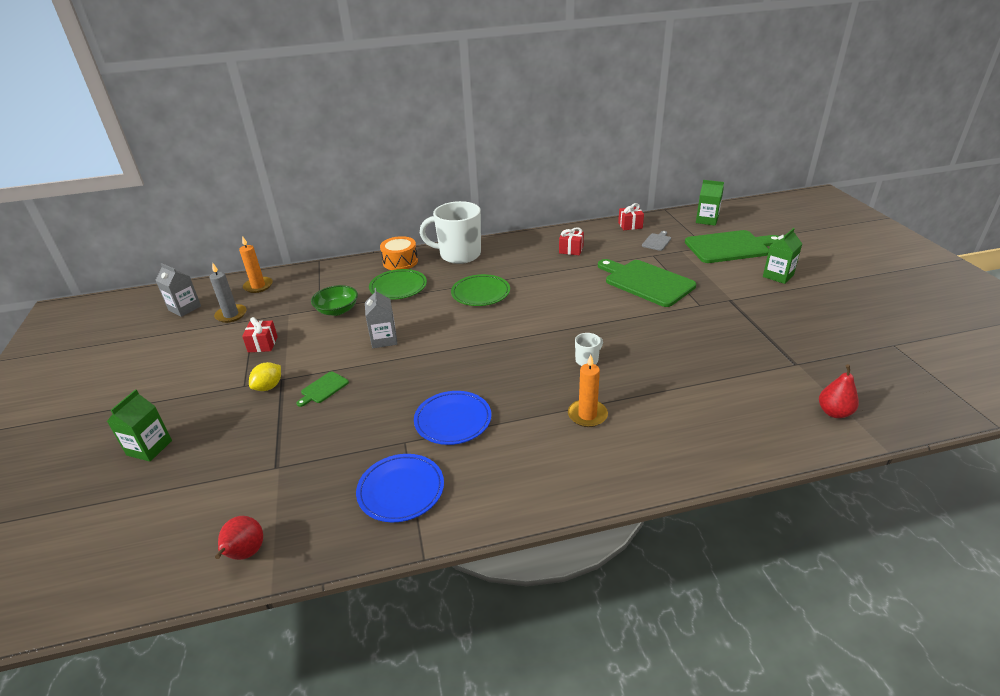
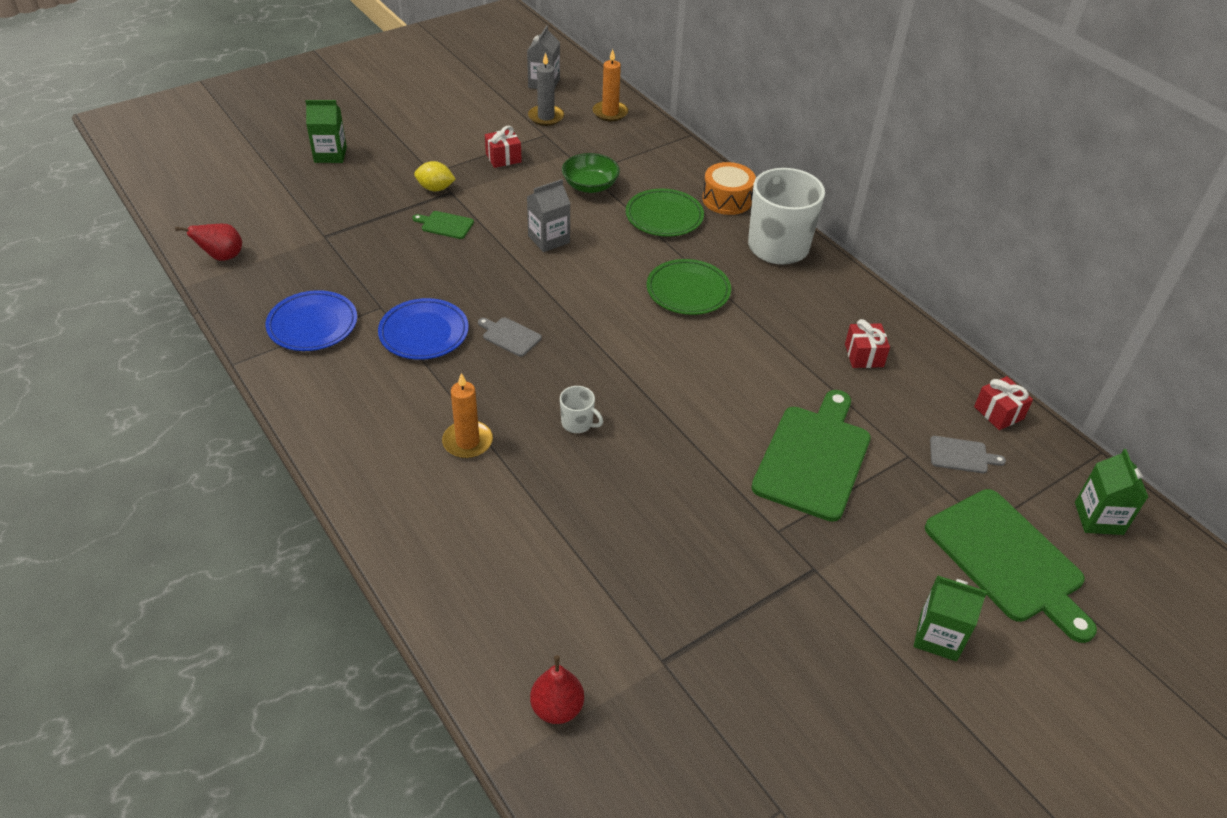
camera: 65 degrees right, 10 degrees up
none -> grey cutting board [478,317,542,357]

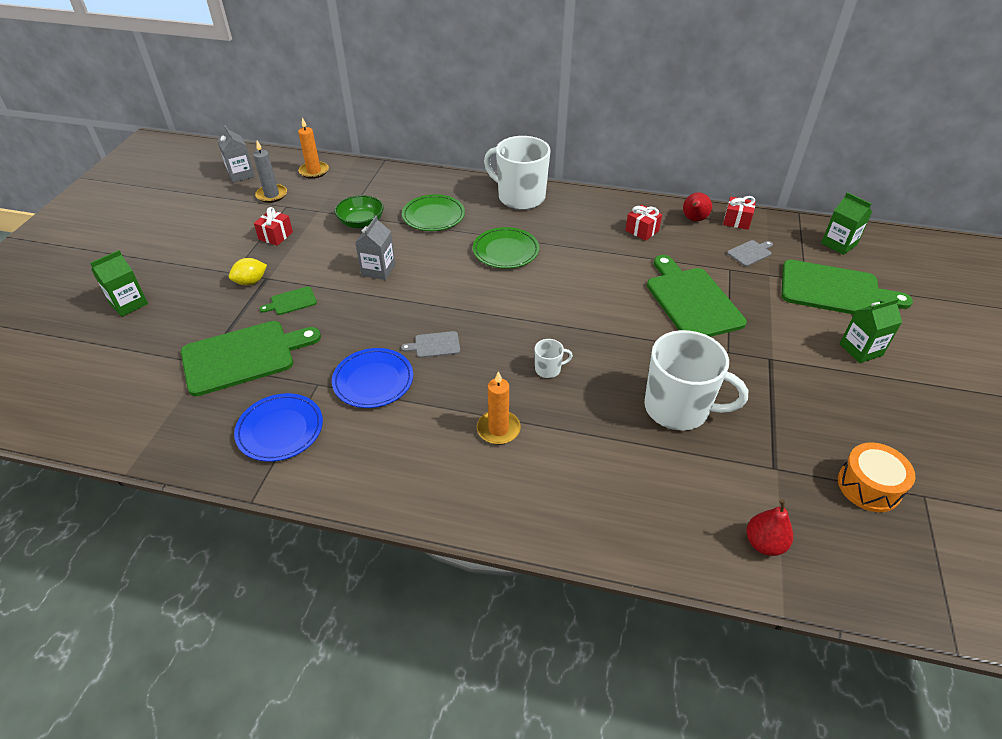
camera: 40 degrees left, 0 degrees up
red pear [175,224,242,261] -> red pear moved to [683,193,712,221]
orange drum [702,162,756,215] -> orange drum moved to [838,442,915,512]
none -> green cutting board [181,321,321,396]
none -> white mug [644,330,748,430]

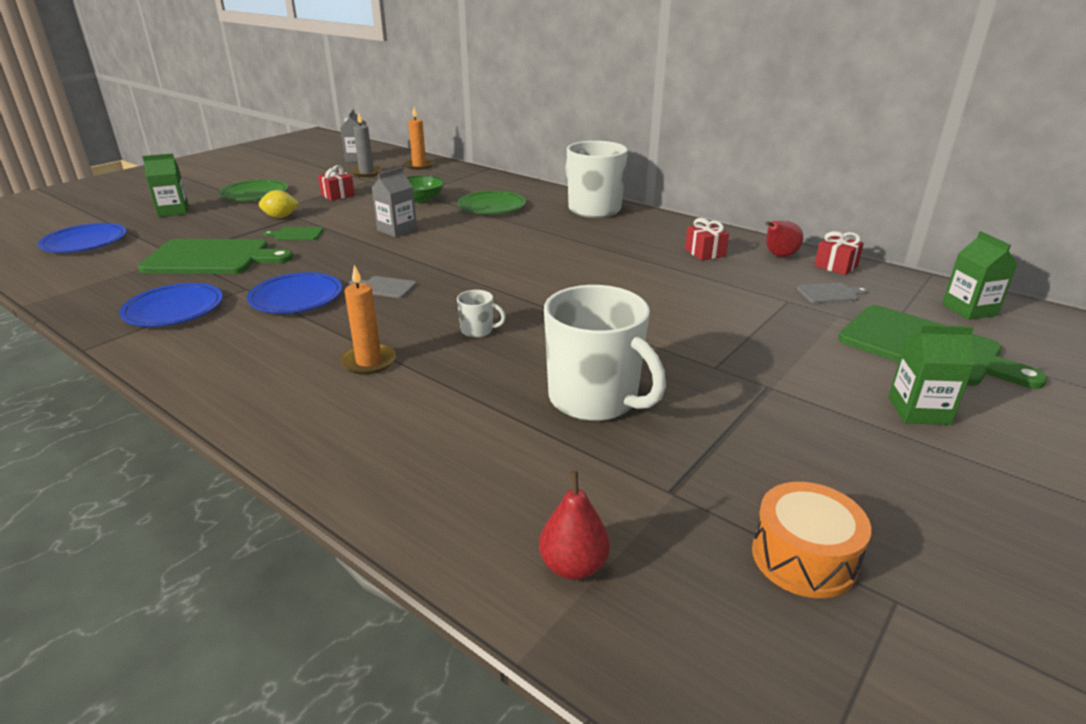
camera: 25 degrees right, 15 degrees down
green plate [473,227,539,269] -> green plate moved to [219,180,288,201]
green cutting board [647,255,747,337] -> none
none -> blue plate [38,223,126,253]

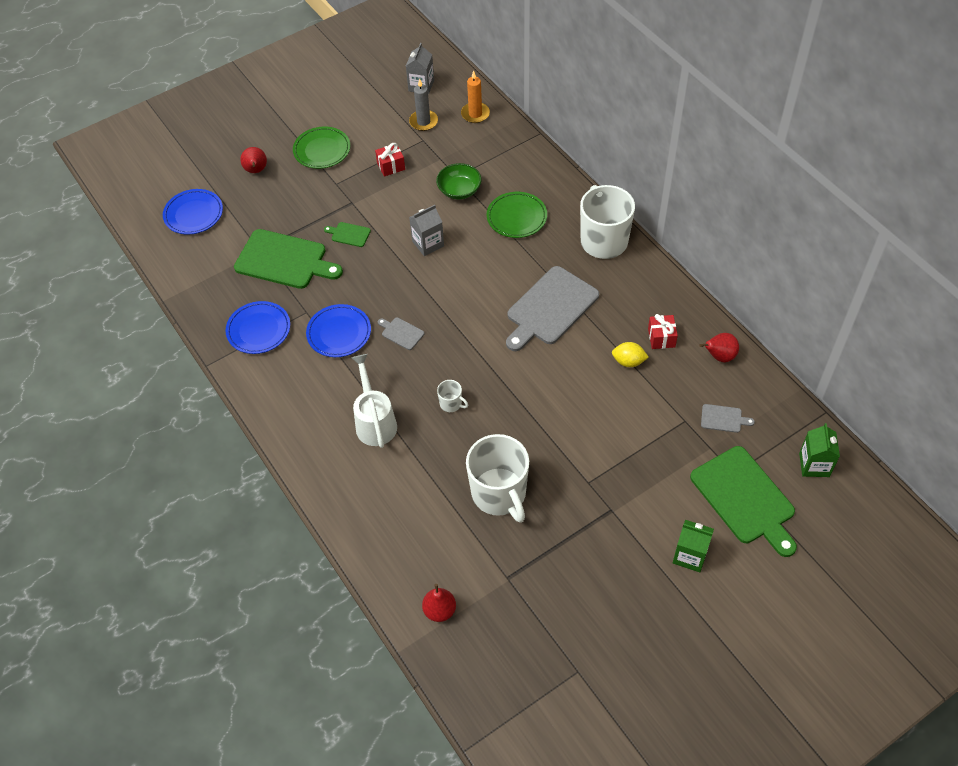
camera: 20 degrees right, 25 degrees up
green carton [142,153,189,217] -> red pear [240,147,267,173]
yellow lemon [259,190,299,218] -> yellow lemon moved to [612,342,649,367]
orange candle [340,265,396,375] -> white watering can [352,354,397,448]
orange drum [752,482,871,598] -> none
red gift [814,231,864,275] -> none
none -> grey cutting board [506,266,599,351]

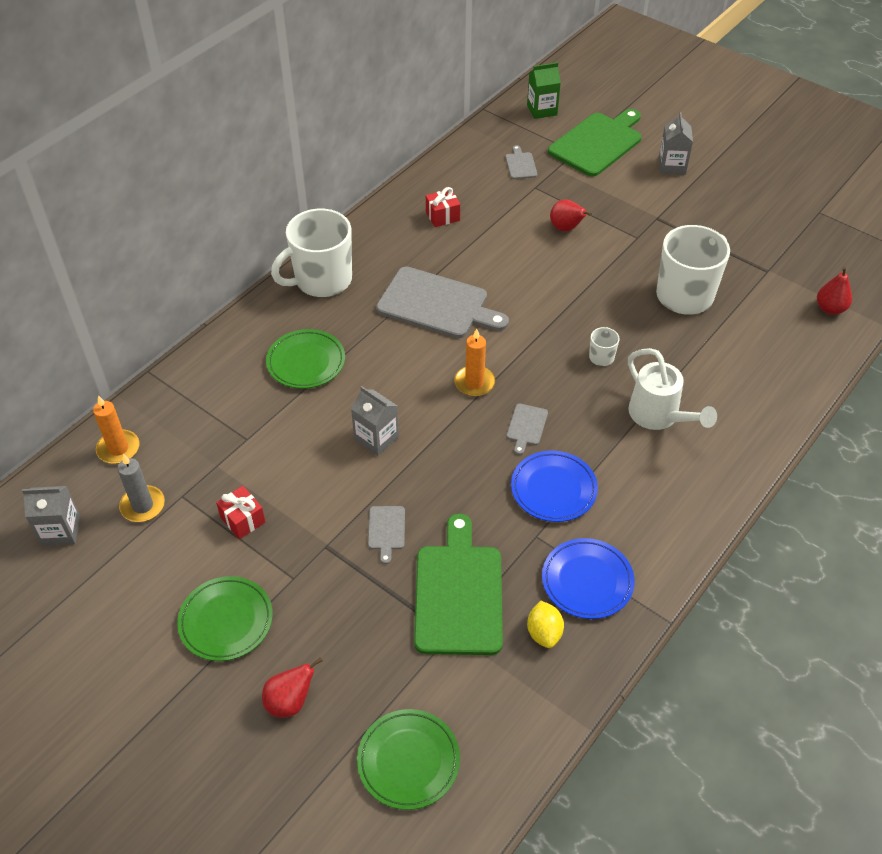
camera: 110 degrees left, 5 degrees down
blue plate [163,189,223,235] -> green plate [357,709,460,810]
green cutting board [324,222,371,247] -> grey cutting board [368,506,405,564]
white watering can [352,354,397,448] -> white watering can turned 90 degrees counterclockwise [628,348,717,430]
green bowl [436,163,481,200] -> none
yellow lemon [612,342,649,367] -> yellow lemon moved to [527,601,564,648]
green carton [673,520,714,572] -> grey carton [659,112,693,175]
red pear [699,333,739,362] -> red pear moved to [550,200,592,232]
none -> orange candle [454,328,495,397]

